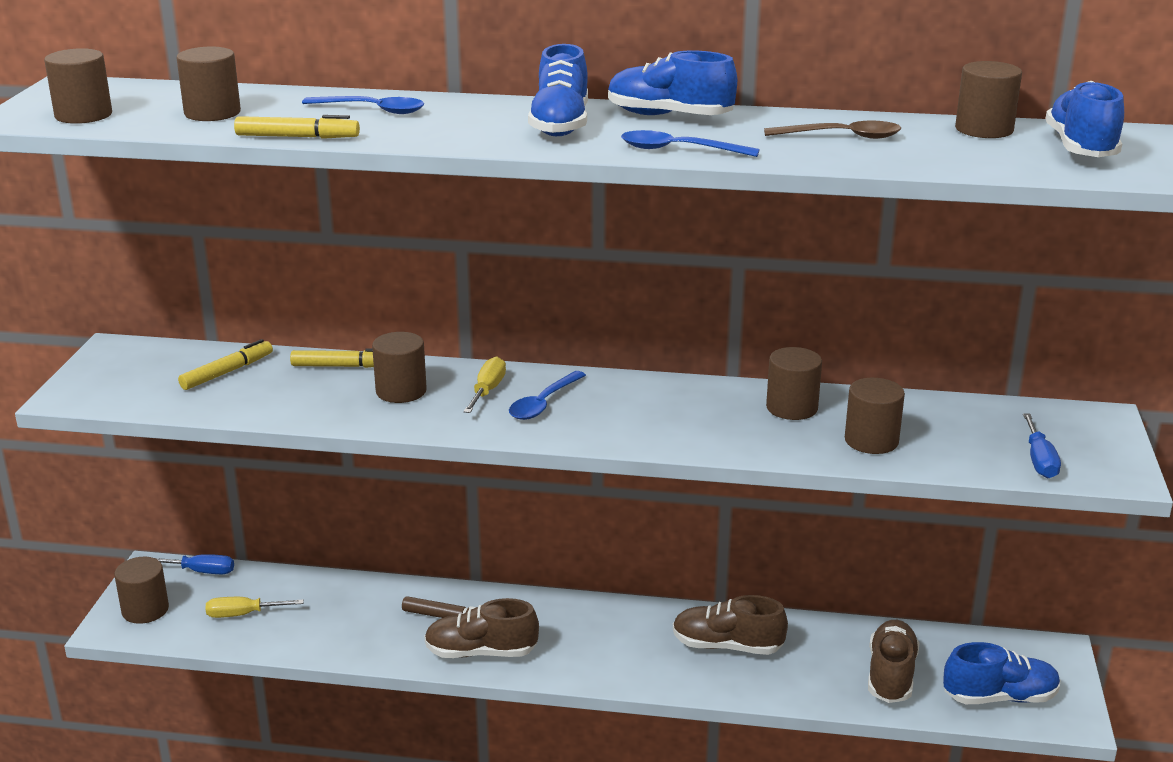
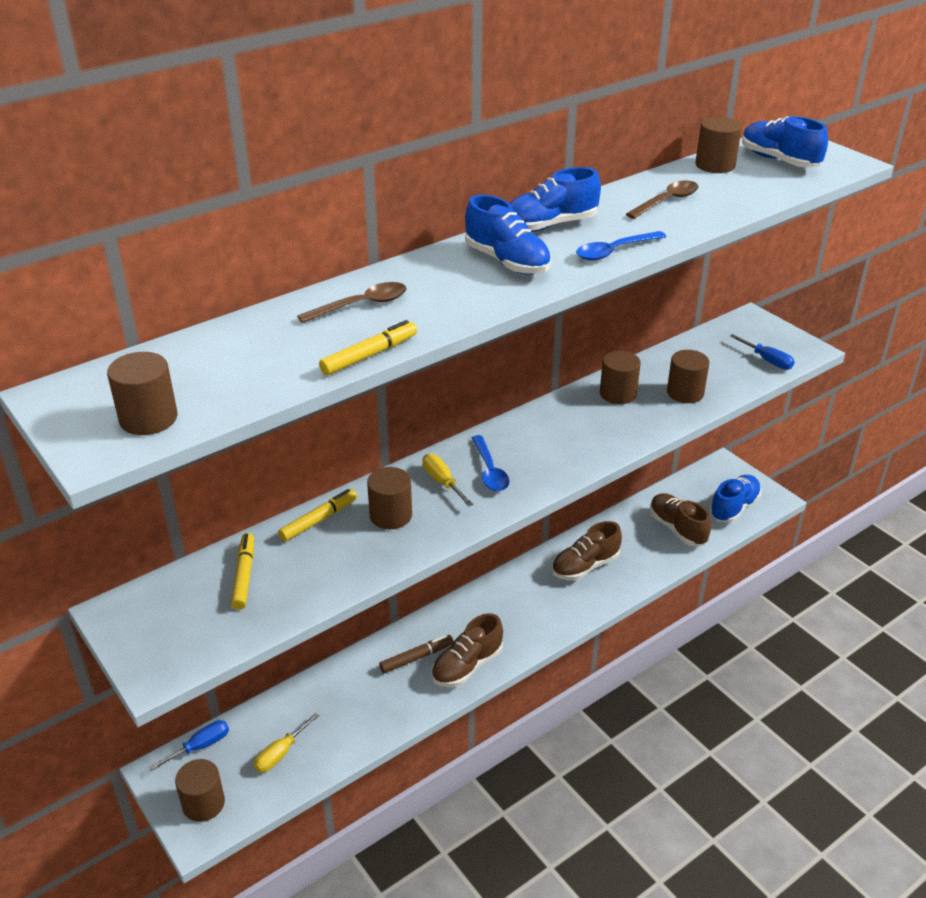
camera: 45 degrees left, 10 degrees up
brown cylinder [176,47,241,121] -> none
blue spoon [302,96,424,114] -> brown spoon [297,282,407,323]

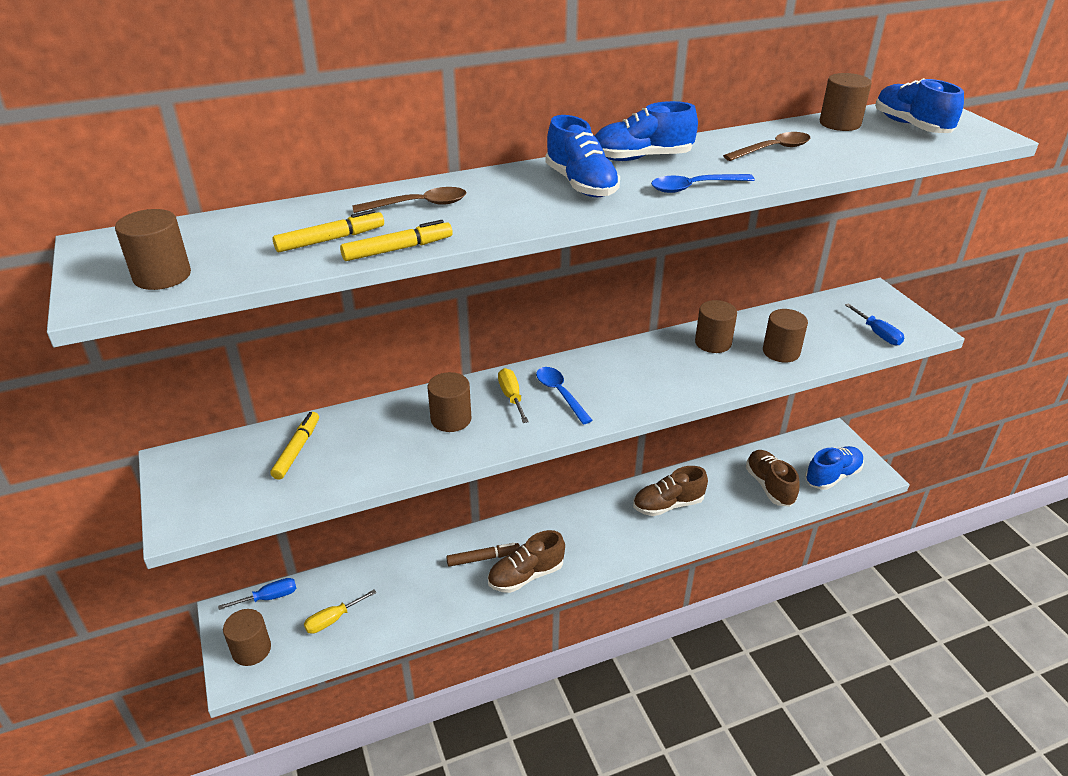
camera: 15 degrees right, 0 degrees up
yellow marker [278,489,357,542] -> yellow marker moved to [273,210,384,252]
blue spoon [472,435,510,491] -> blue spoon turned 150 degrees clockwise [536,367,593,424]

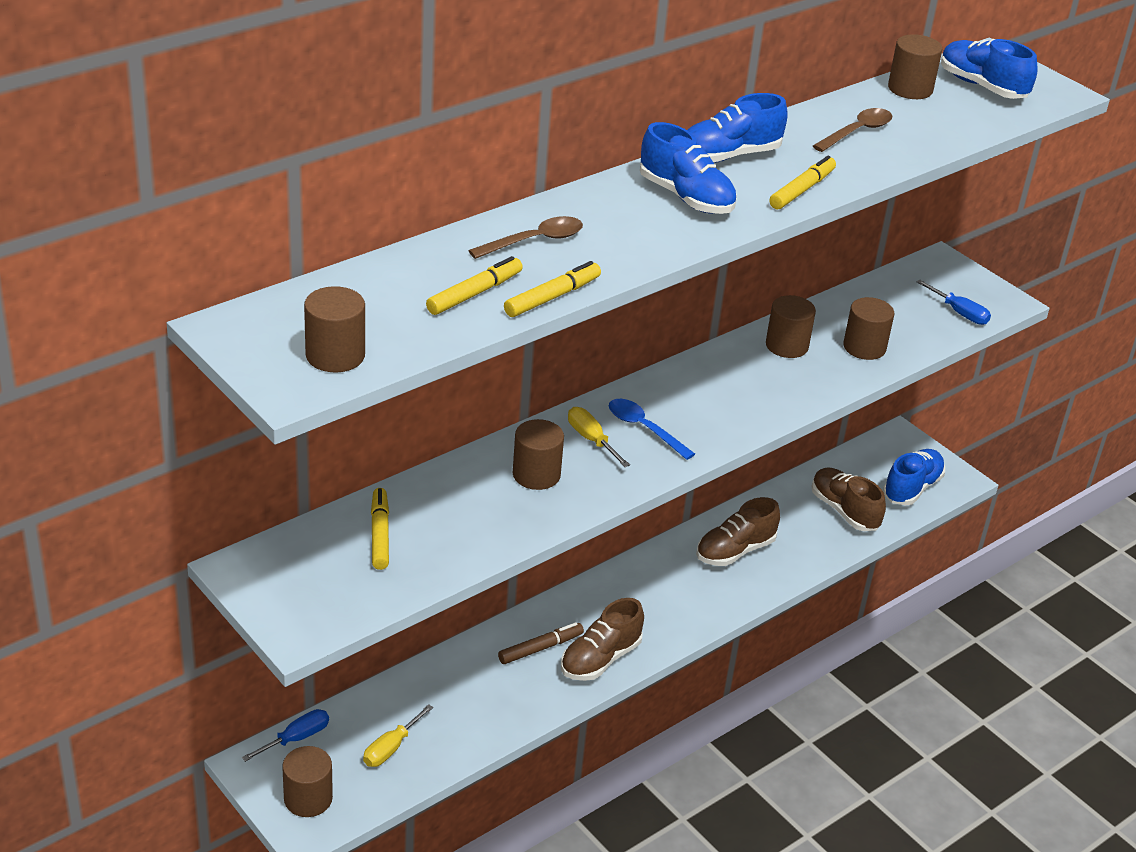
camera: 20 degrees left, 0 degrees up
blue spoon [651,174,755,193] -> yellow marker [769,155,836,209]

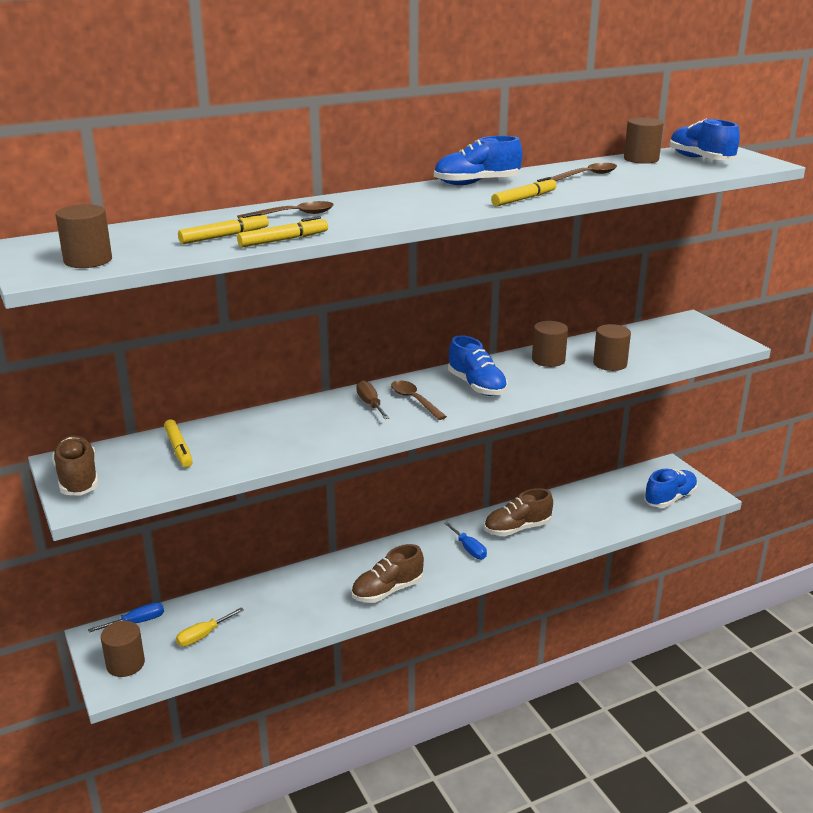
camera: 15 degrees right, 10 degrees down
yellow marker [371,488,389,570] -> yellow marker turned 150 degrees clockwise [164,419,193,467]
brown marker [498,622,584,664] -> none
brown cylinder [513,419,564,490] -> none
yellow screwdriver [568,407,630,467] -> brown screwdriver [356,380,389,419]
blue spoon [609,399,695,460] -> brown spoon [391,380,447,420]
blue shoe [640,122,737,214] -> blue shoe moved to [448,335,508,396]
brown shoe [812,467,886,531] -> brown shoe moved to [52,435,99,495]
blue screwdriver [917,280,991,325] -> blue screwdriver moved to [444,522,487,559]

